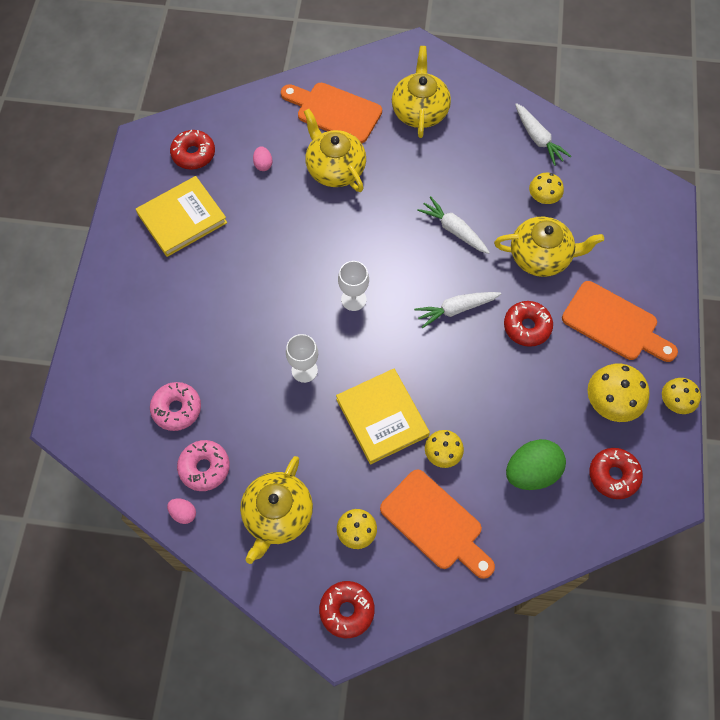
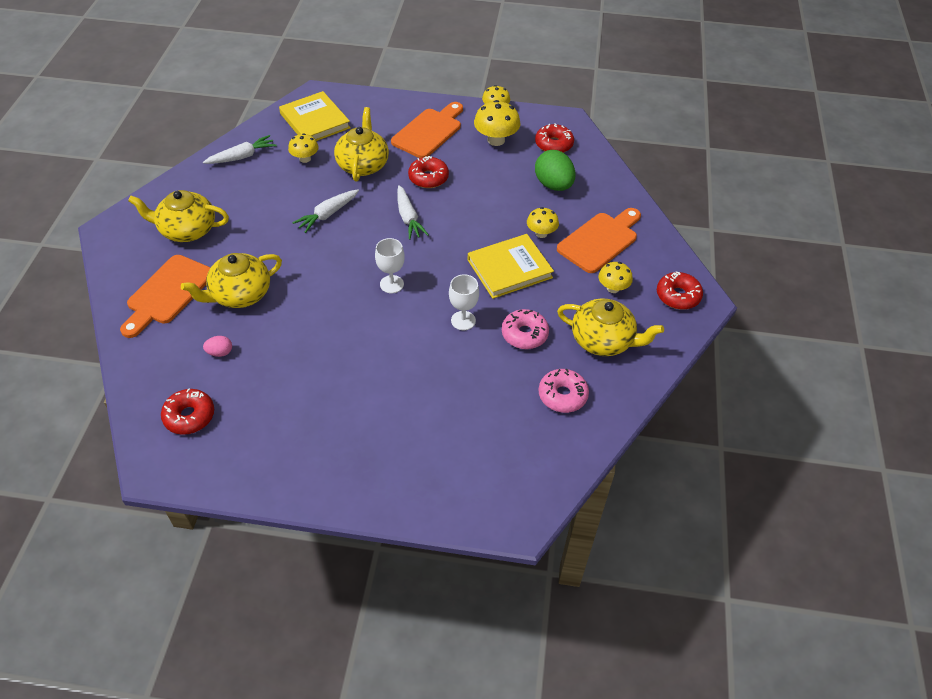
camera: 90 degrees left, 15 degrees down
yellow book [136,176,227,257] -> yellow book moved to [279,91,351,141]
pink donut [150,382,201,431] -> pink donut moved to [502,309,549,349]
pink egg [167,499,196,524] -> none

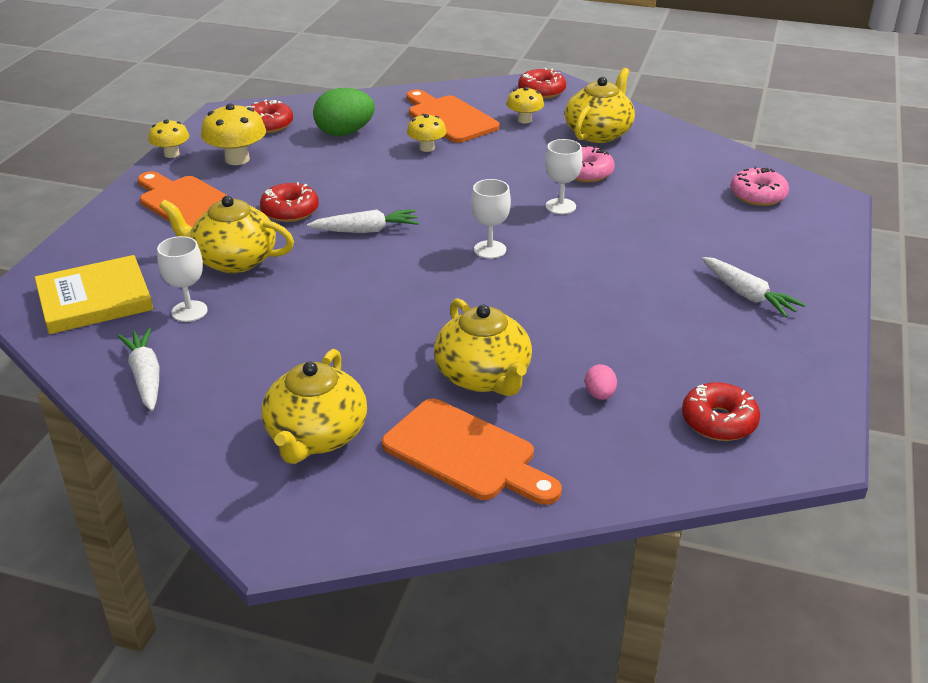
camera: 80 degrees left, 15 degrees down
yellow mushroom [288,133,319,163] -> white goblet [157,236,208,322]
white carrot [292,189,359,233] -> white carrot moved to [702,257,806,318]
yellow book [468,234,554,299] -> none
pink donut [539,369,589,413] -> pink donut moved to [730,166,789,206]

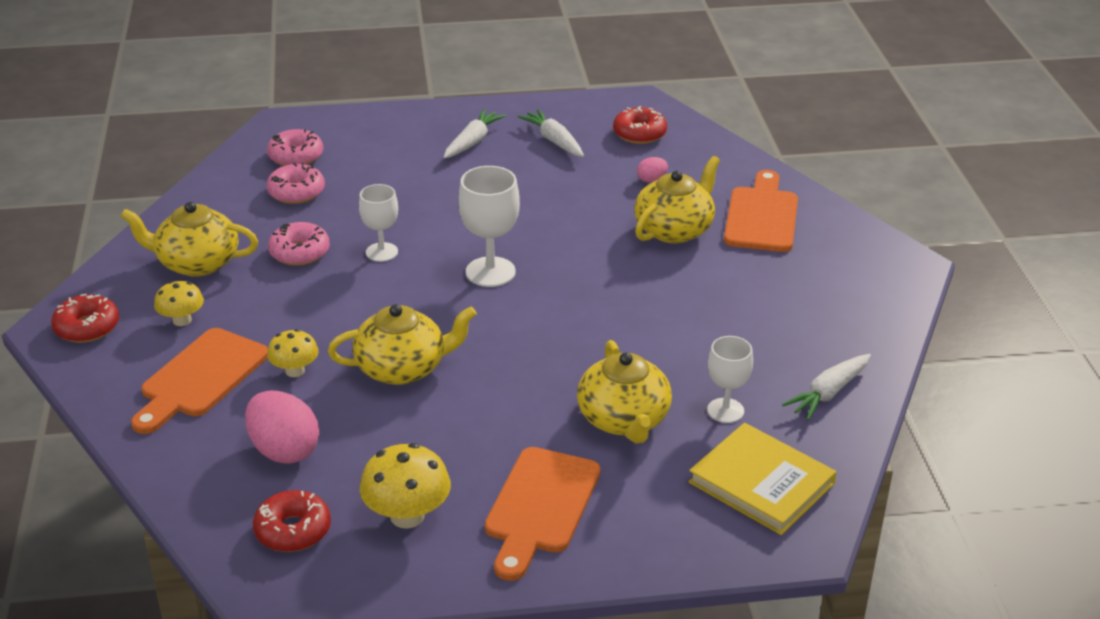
camera: 115 degrees left, 0 degrees up
yellow mushroom [148,119,189,158] -> none
red donut [260,182,319,222] -> none
yellow teapot [261,349,367,464] -> yellow teapot moved to [328,304,477,385]
white carrot [307,209,419,233] -> white carrot moved to [518,109,584,157]
green egg [313,88,375,136] -> pink egg [245,391,319,464]
white goblet [471,179,511,259] -> white goblet [458,166,520,287], size x1.52
none -> pink donut [267,162,325,204]

